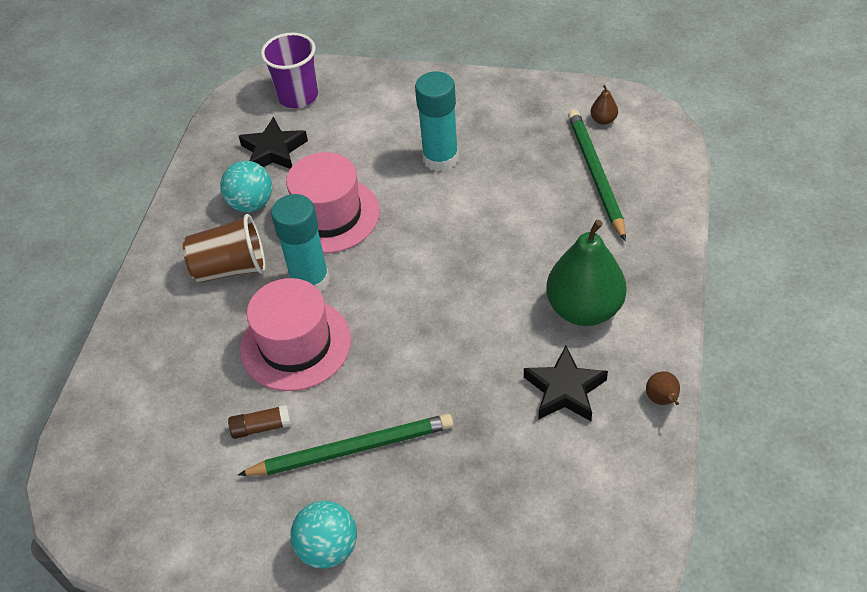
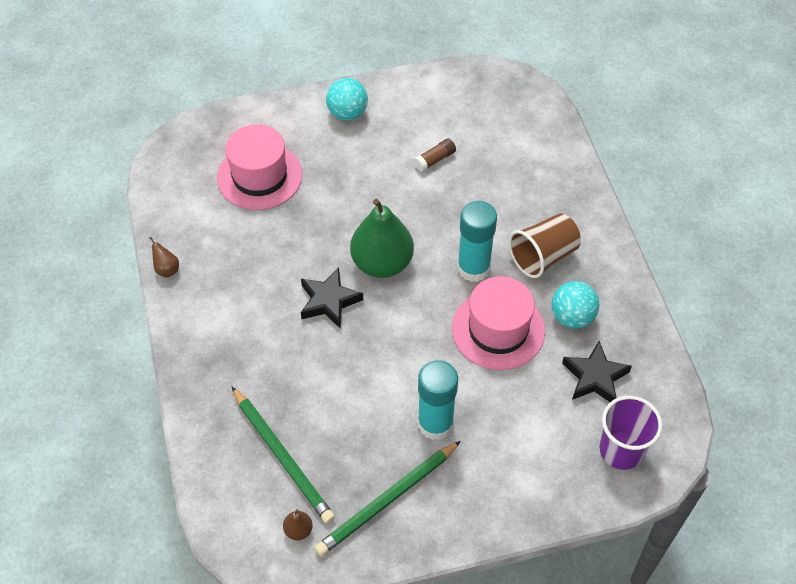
camera: 150 degrees right, 5 degrees up
green pencil [238,414,453,476] -> green pencil moved to [315,441,461,556]
pink hat [240,278,351,391] -> pink hat moved to [217,124,302,210]
black star [524,346,608,421] -> black star moved to [301,267,363,328]
green pear [546,220,626,326] -> green pear moved to [350,199,414,278]

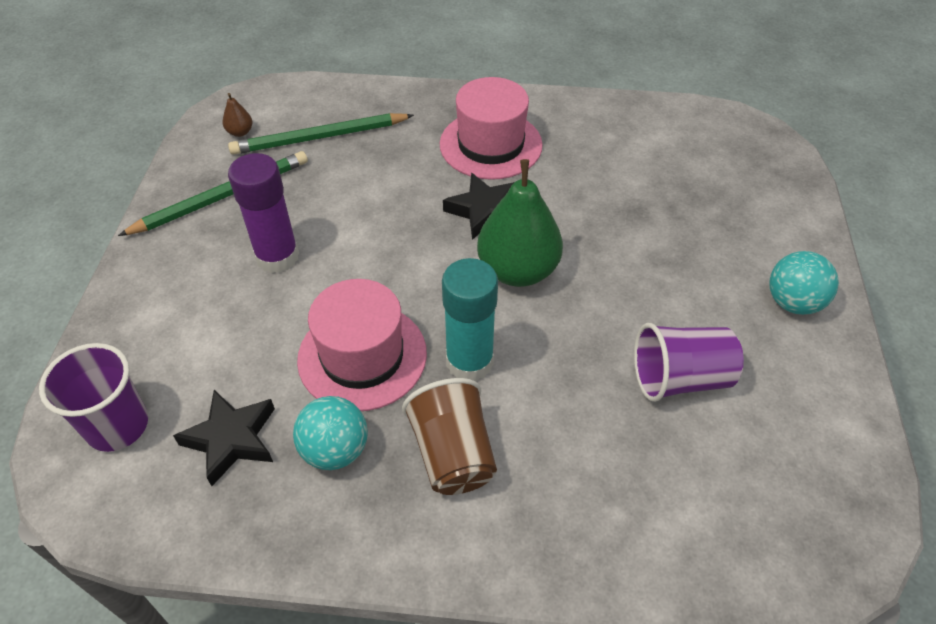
camera: 110 degrees right, 5 degrees down
brown pear [149,237,179,278] -> none
pink hat [217,124,302,210] -> pink hat moved to [440,77,543,180]
green pencil [315,441,461,556] -> green pencil turned 75 degrees clockwise [118,151,308,236]
brown glue stick [414,138,456,172] -> purple cup [634,323,744,402]
turquoise glue stick [418,360,458,440] -> purple glue stick [228,153,299,273]

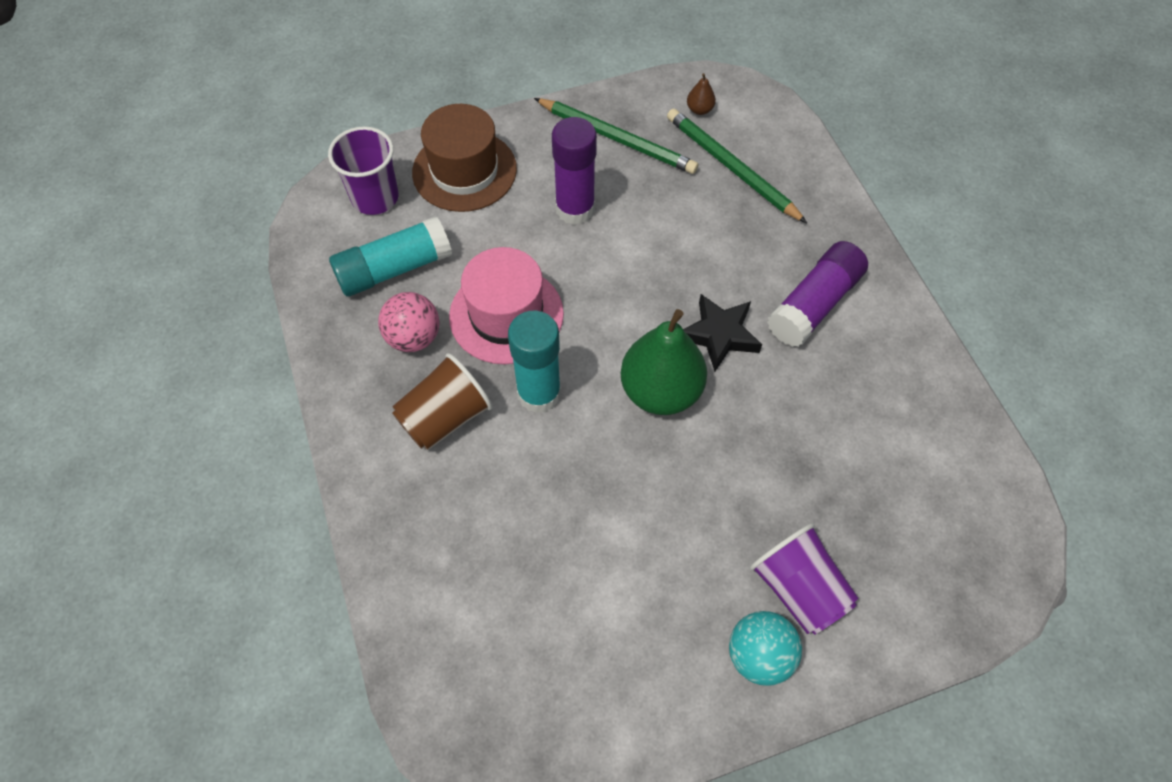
camera: 65 degrees right, 10 degrees up
black star [173,390,275,486] -> turquoise glue stick [329,216,452,296]
turquoise ball [293,396,368,470] -> pink ball [378,292,439,352]
pink hat [440,77,543,180] -> purple glue stick [767,241,868,347]
purple cup [634,323,744,402] -> purple cup moved to [750,523,859,635]
none -> brown hat [412,104,517,212]

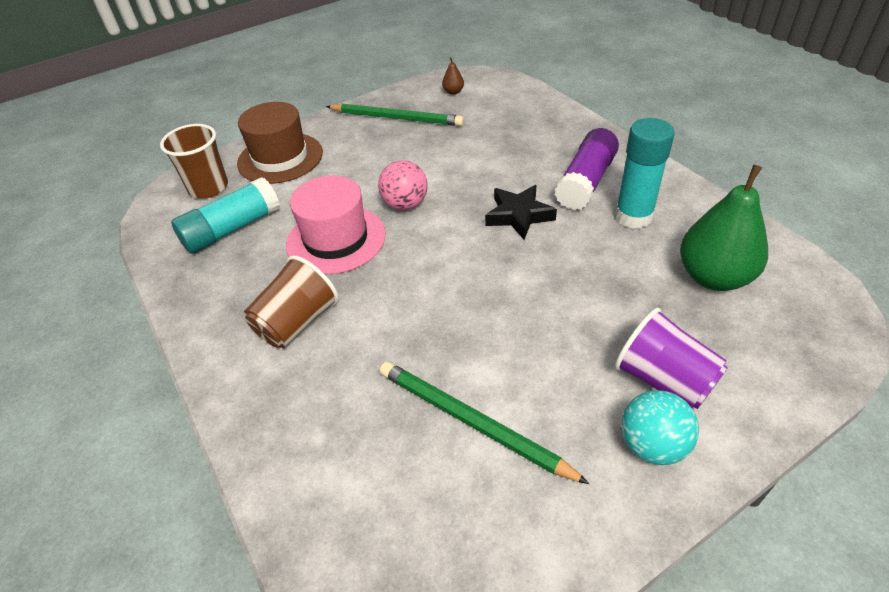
camera: 10 degrees left, 15 degrees down
purple cup [328,126,399,215] -> brown cup [160,124,228,198]
pink ball [378,292,439,352] -> pink ball moved to [378,160,428,210]
turquoise glue stick [508,311,561,413] -> turquoise glue stick moved to [615,118,674,229]
purple glue stick [552,117,597,225] -> none
green pear [621,309,707,415] -> green pear moved to [680,165,768,291]
green pencil [667,109,807,223] -> green pencil moved to [380,362,590,484]

